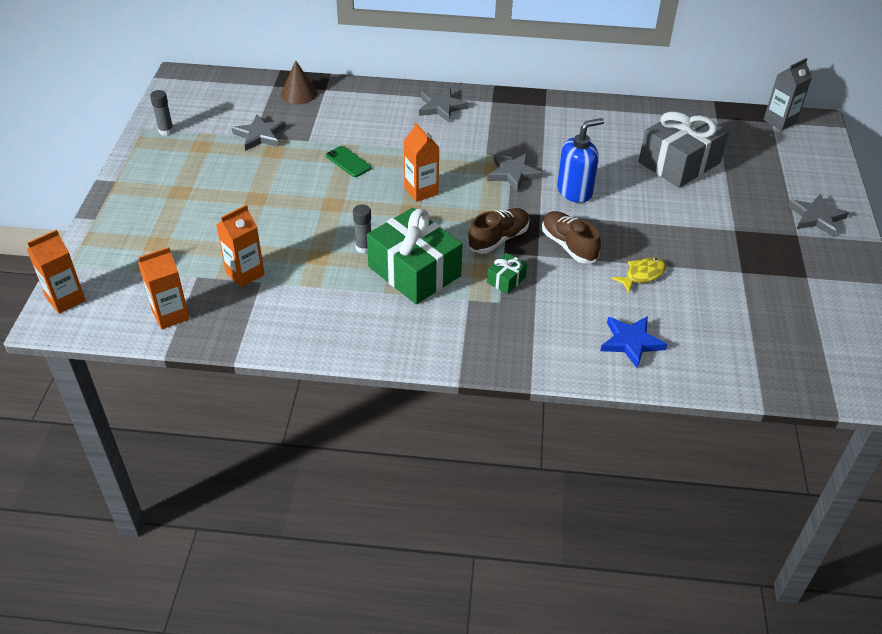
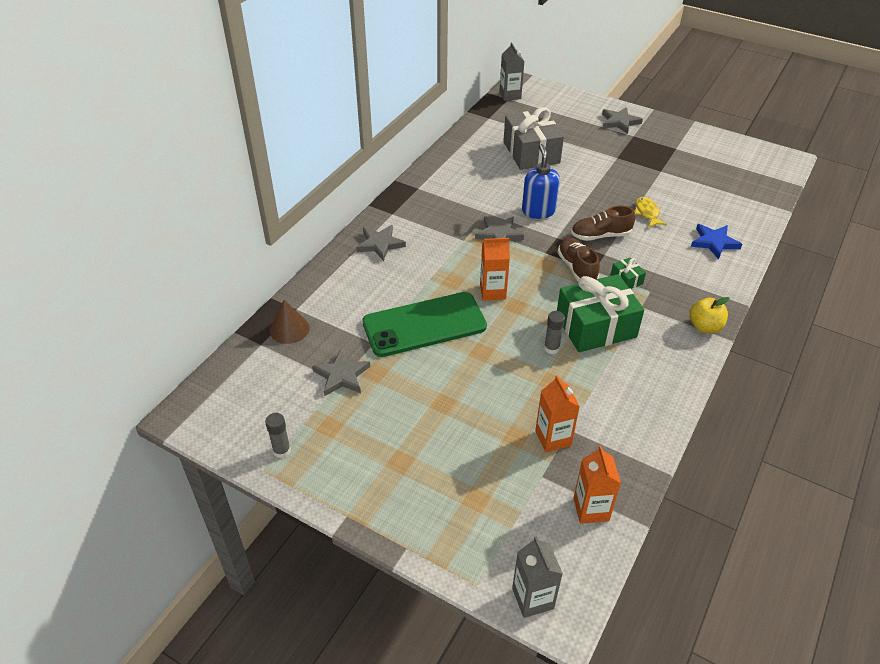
camera: 65 degrees left, 0 degrees up
orange carton [27,229,85,313] -> grey carton [512,536,563,618]
green phone [326,146,371,177] -> green phone [362,292,487,357], size x2.44
none -> yellow apple [690,297,730,333]

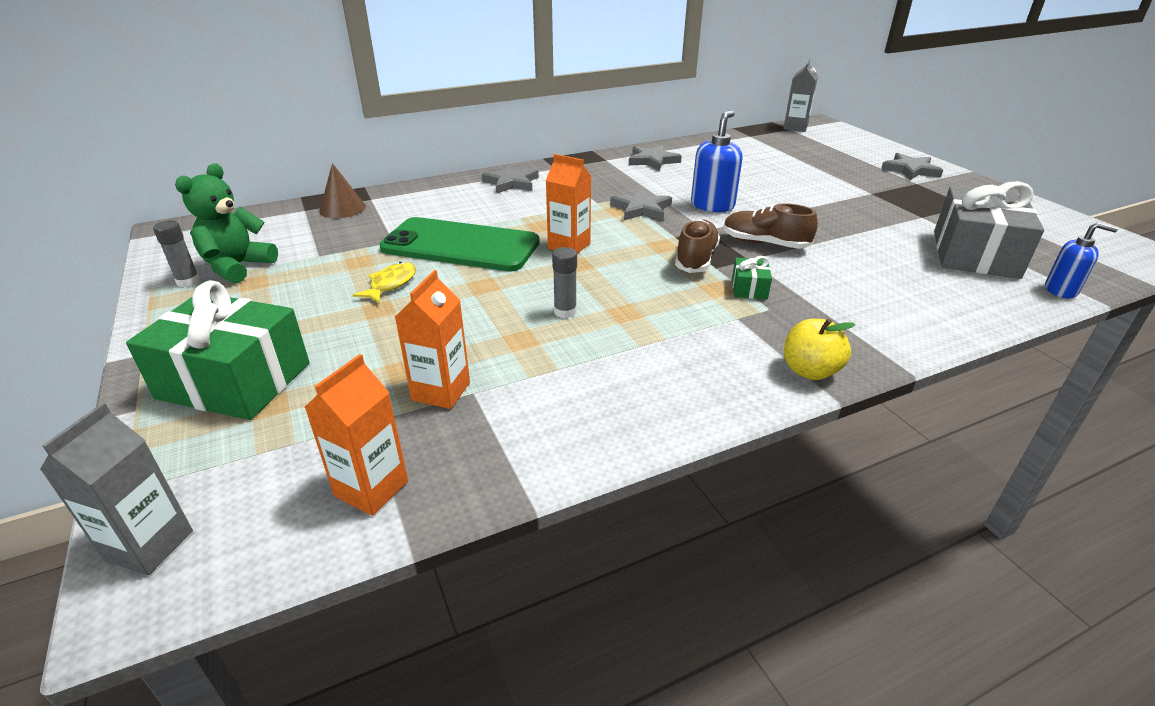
camera: 35 degrees right, 10 degrees down
grey star [312,349,370,396] -> grey star moved to [629,145,682,171]
grey gift [503,107,564,170] -> grey gift moved to [934,181,1044,279]
green gift [557,274,644,352] -> green gift moved to [126,280,309,420]
yellow fish [635,197,667,228] -> yellow fish moved to [353,262,416,303]
blue star [691,224,742,260] -> none
none -> green teddy bear [175,164,278,283]
none -> blue soap dispenser [1045,222,1118,299]

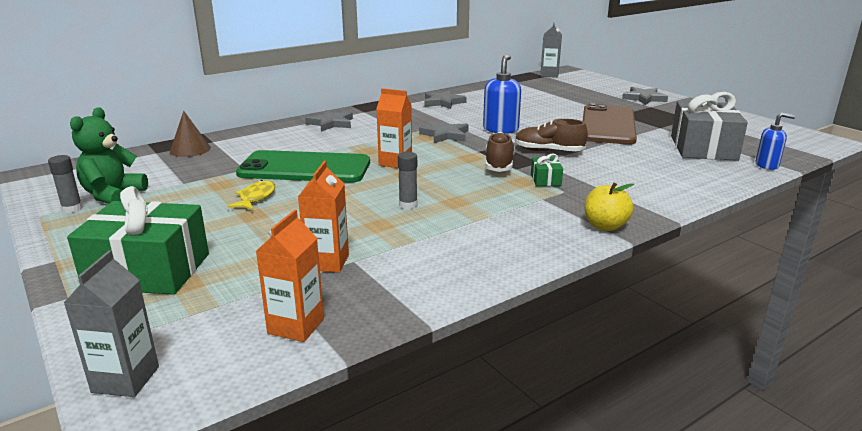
camera: 10 degrees left, 10 degrees down
none -> brown phone [583,103,637,145]

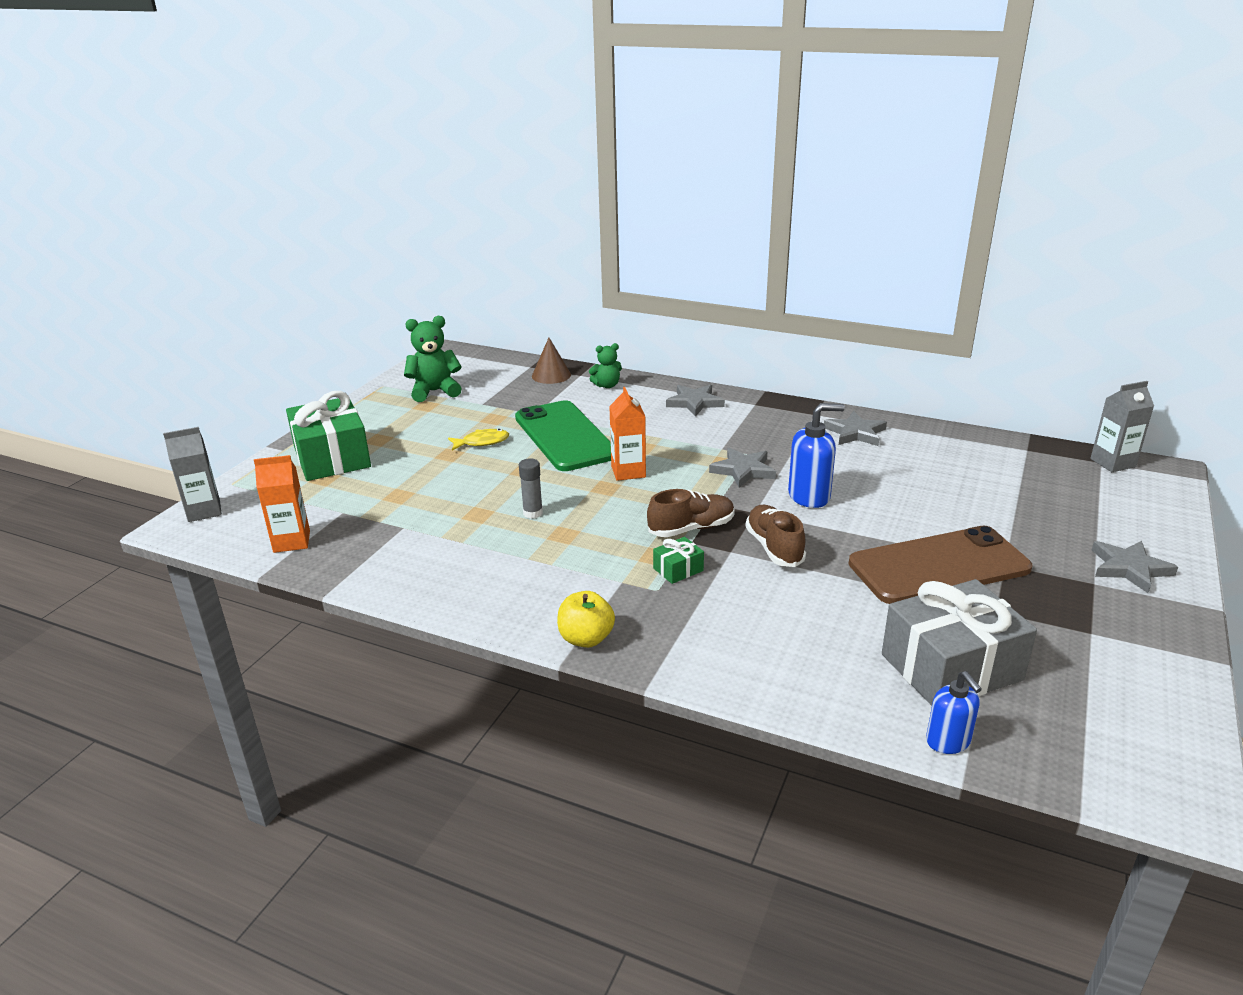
camera: 60 degrees right, 5 degrees up
grey glue stick [48,155,83,213] -> none
orange carton [298,161,349,273] -> none
none -> green teddy bear [589,343,622,388]

